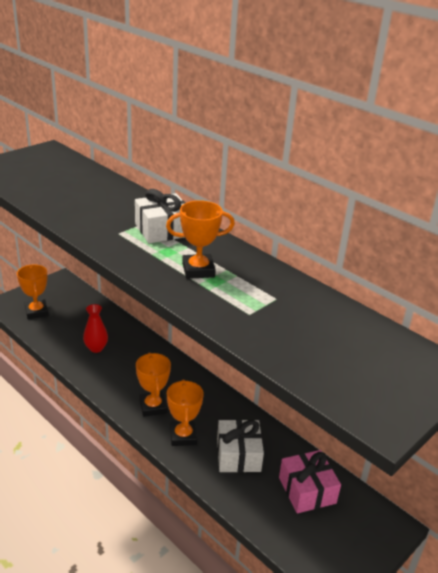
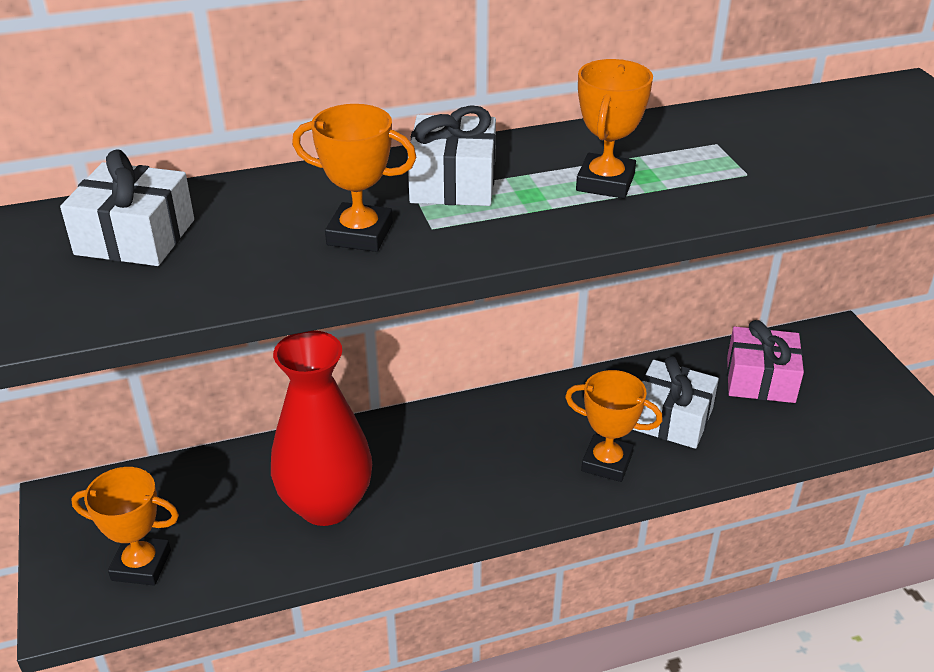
camera: 60 degrees left, 5 degrees up
red vase [83,304,108,353] -> red vase [271,330,372,526], size x2.02
orange trophy [136,352,171,417] -> orange trophy moved to [292,104,417,252]
none -> white gift [60,149,194,266]

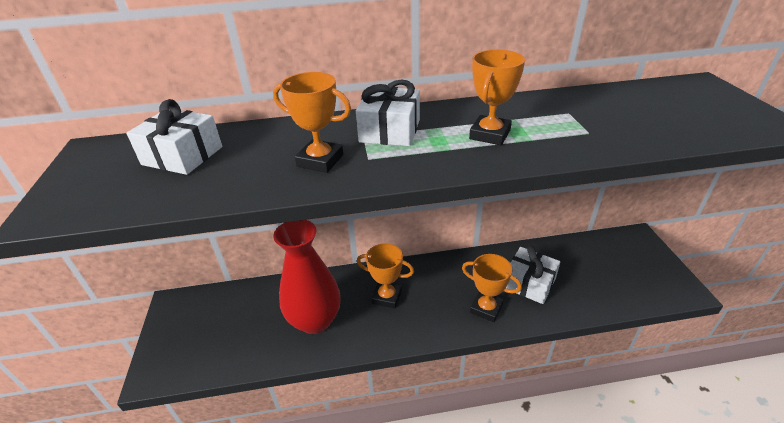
camera: 10 degrees right, 0 degrees up
orange trophy [71,467,179,586] -> orange trophy moved to [357,243,414,308]
pink gift [727,320,804,403] -> none

